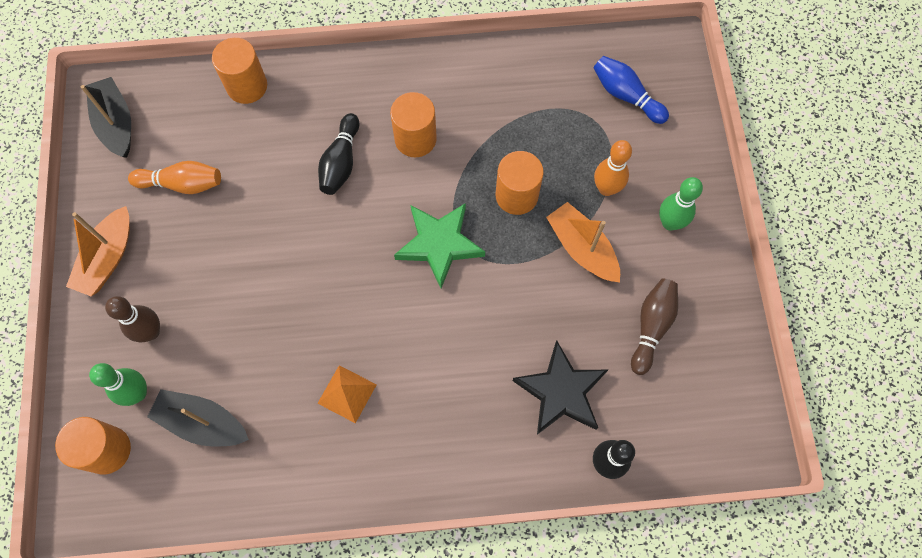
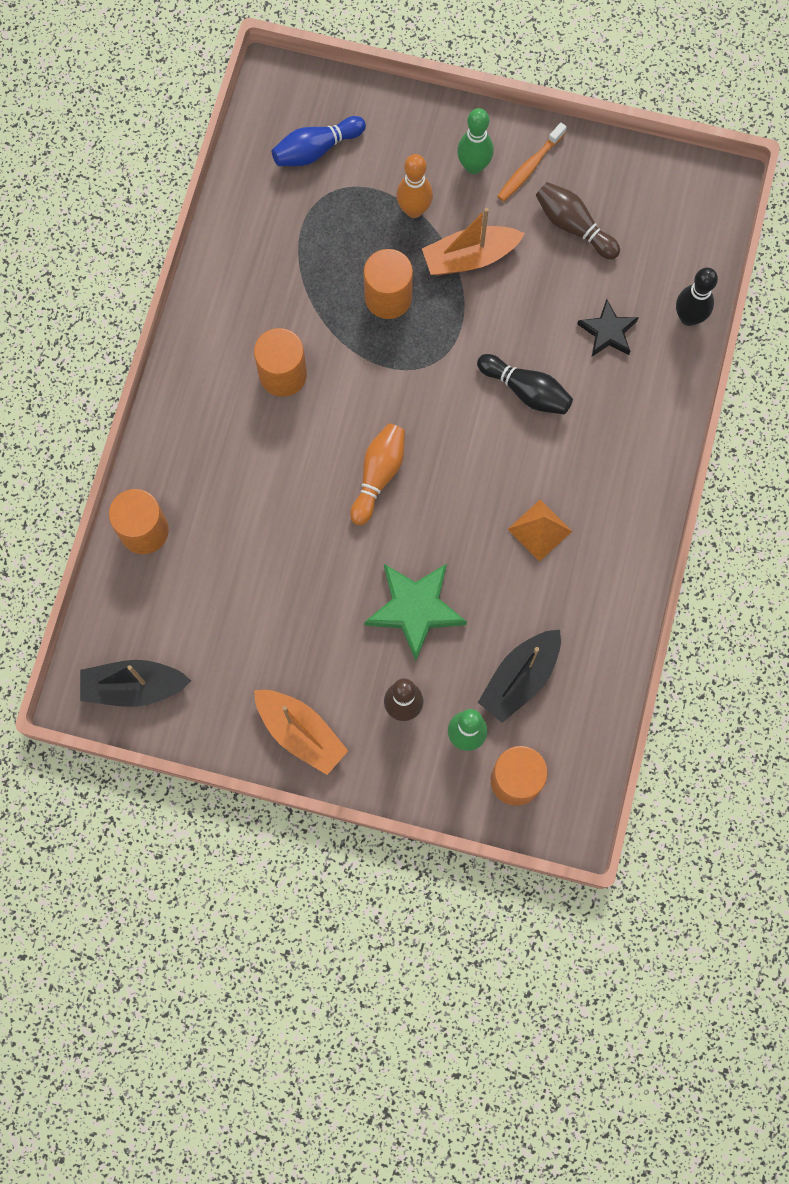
camera: 70 degrees left, 5 degrees up
orange bowling pin [128,161,221,194] -> orange bowling pin moved to [350,424,405,525]
black bowling pin [318,113,359,195] -> black bowling pin moved to [477,354,573,414]
green star [394,203,485,288] -> green star moved to [365,564,467,661]
black star [513,341,608,435] -> black star [577,299,639,356], size x0.62
none -> orange toothbrush [497,123,567,202]

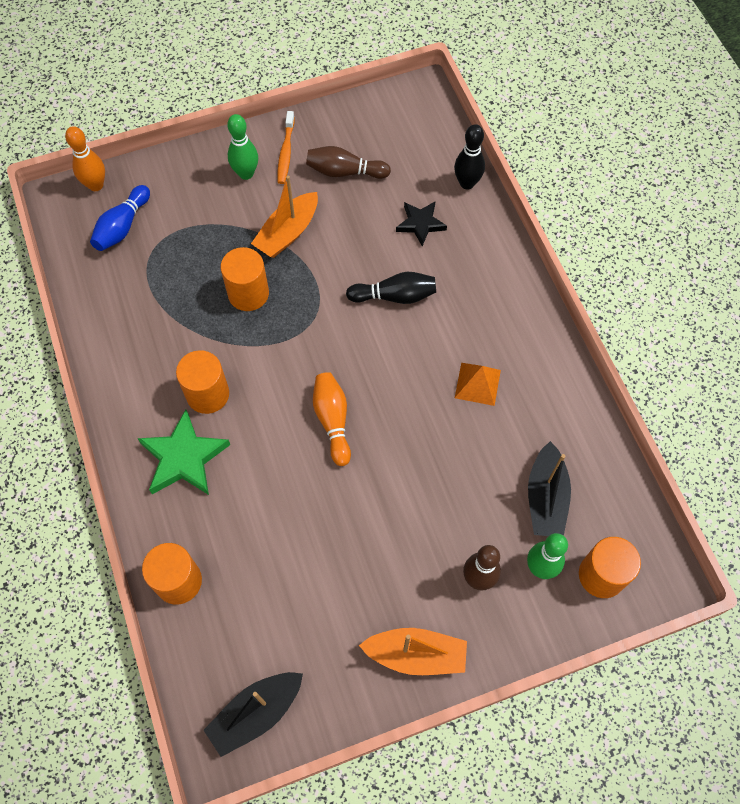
camera: 35 degrees left, 10 degrees down
green star [365,564,467,661] -> green star moved to [137,409,230,495]
orange bowling pin [396,154,433,218] -> orange bowling pin moved to [65,126,105,191]

